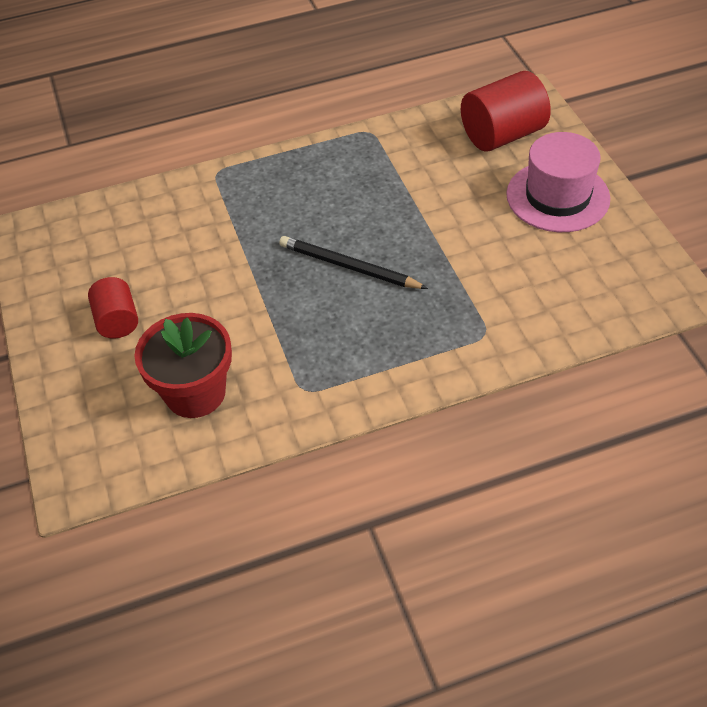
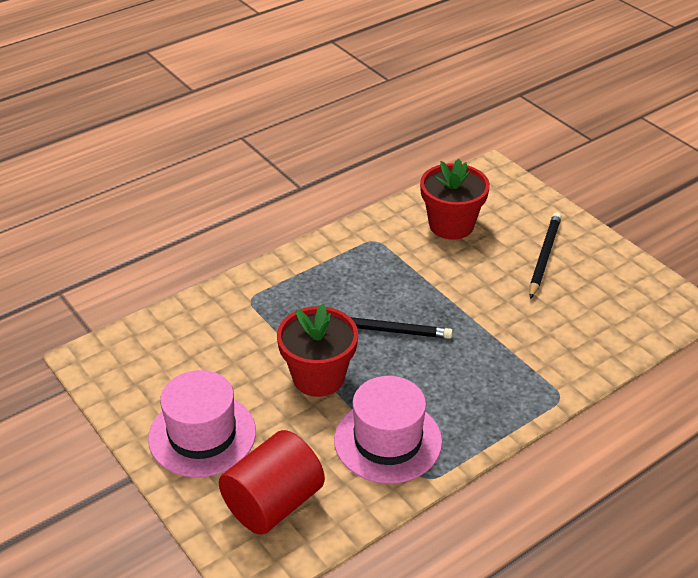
camera: 160 degrees right, 10 degrees down
red cylinder [88,277,138,338] -> black pencil [530,212,562,299]
none -> red flower pot [277,304,358,397]
none -> pink hat [334,376,442,484]

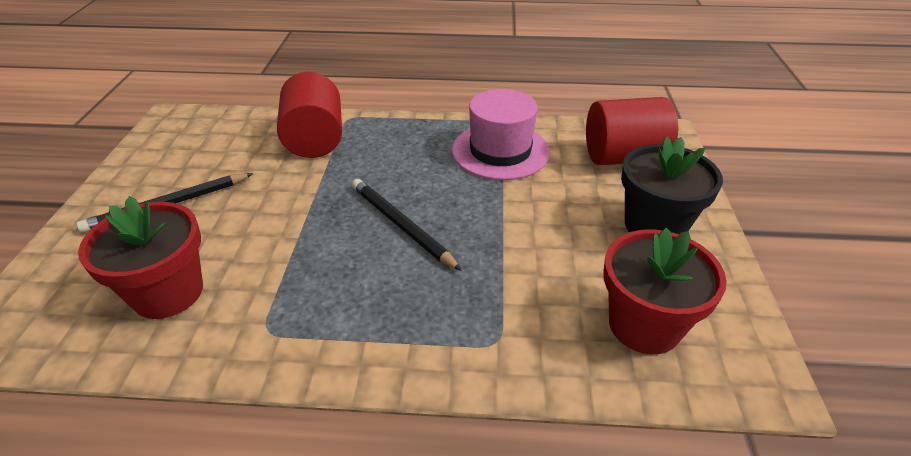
camera: 140 degrees left, 0 degrees up
pink hat [148,370,256,477] -> black flower pot [621,137,723,234]
red flower pot [277,304,358,397] -> red flower pot moved to [604,228,727,354]
none -> red cylinder [277,72,342,158]

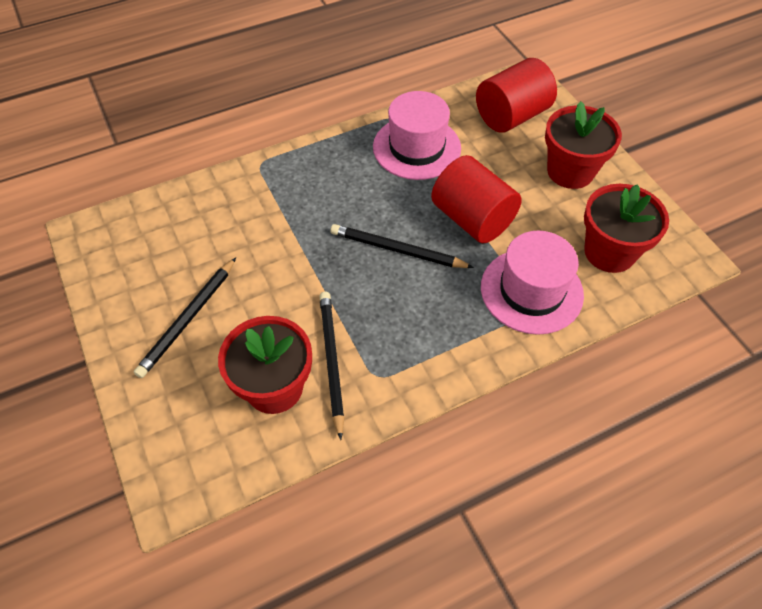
camera: 30 degrees left, 15 degrees up
red cylinder [277,72,342,158] -> red cylinder moved to [431,155,522,243]
black flower pot [621,137,723,234] -> red flower pot [545,101,622,189]
none -> black pencil [319,291,344,440]
none -> pink hat [481,231,584,335]

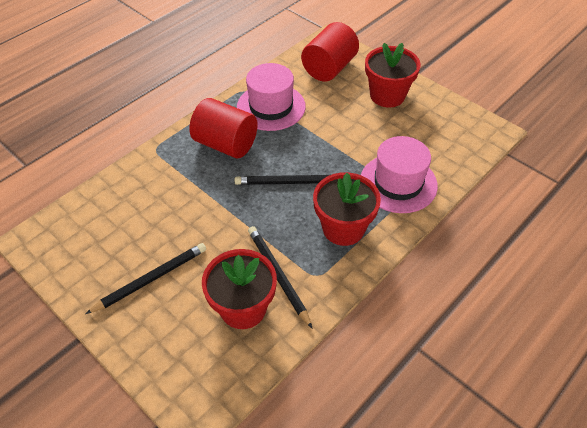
camera: 20 degrees left, 5 degrees down
black pencil [134,257,236,378] -> black pencil turned 135 degrees counterclockwise [85,243,206,314]
red cylinder [431,155,522,243] -> red cylinder moved to [189,98,258,159]
red flower pot [584,184,669,273] -> red flower pot moved to [313,172,381,246]

